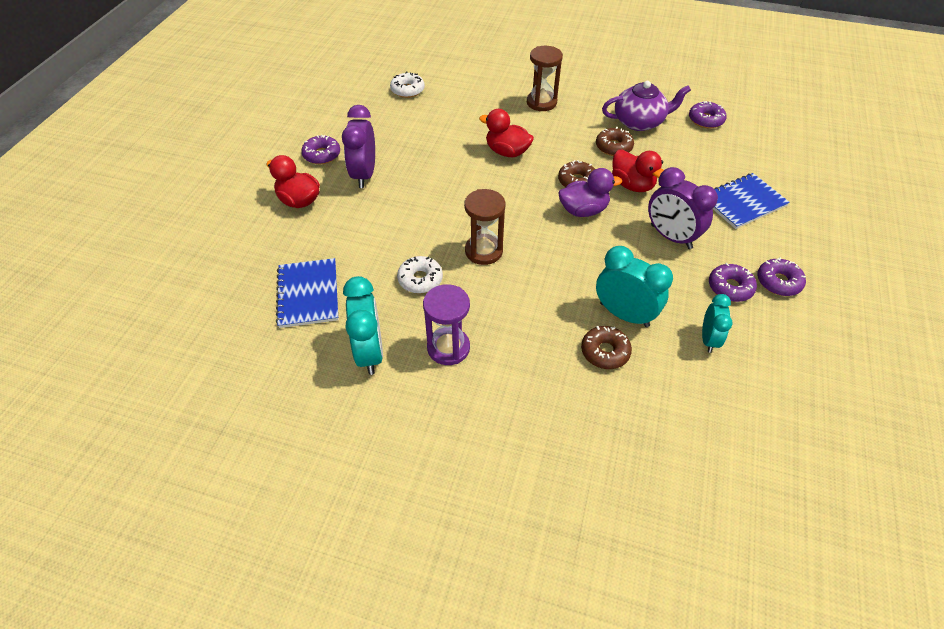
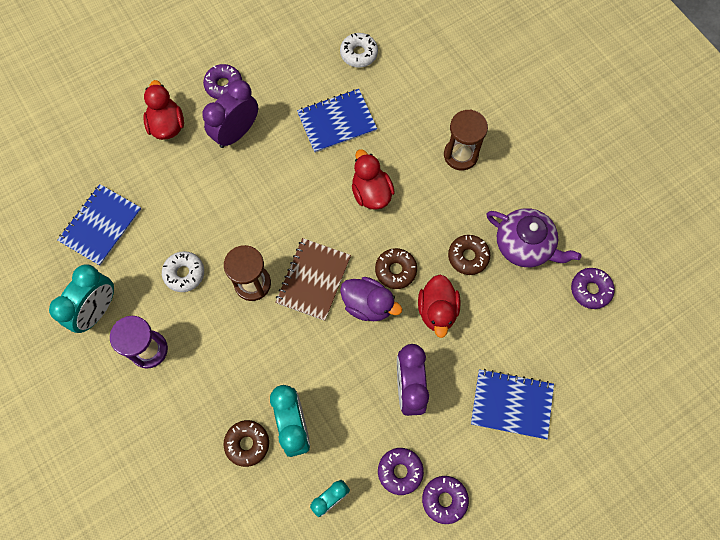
camera: 40 degrees right, 20 degrees up
none -> brown notebook [275,238,351,321]
none -> blue notebook [297,89,377,153]

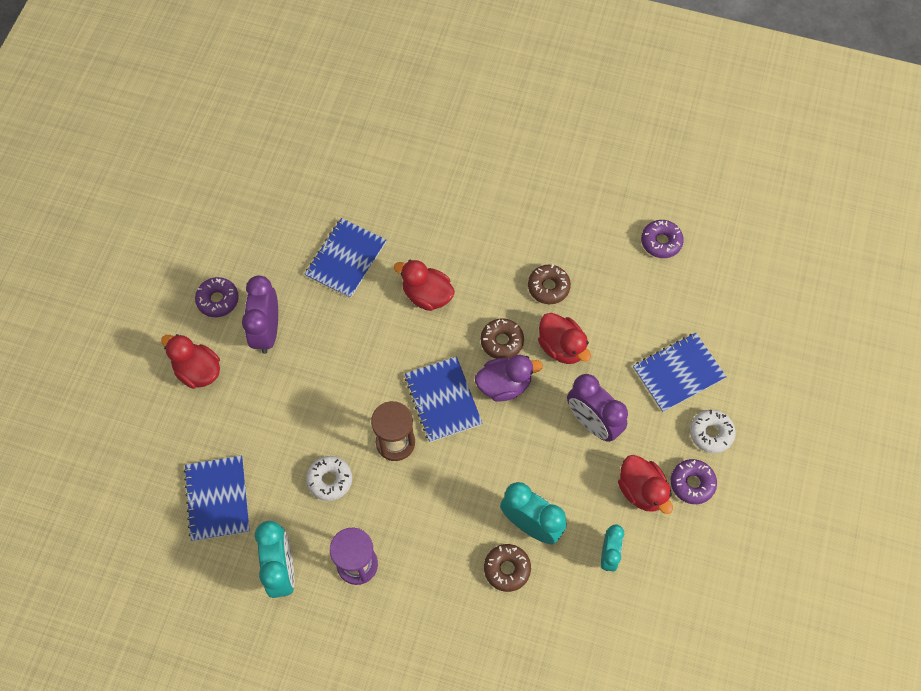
camera: 40 degrees left, 5 degrees down
brown notebook [275,238,351,321] -> blue notebook [405,357,483,442]
white donut [340,33,378,68] -> white donut moved to [690,410,736,453]
purple donut [378,448,424,495] -> red duck [618,455,673,514]
brown hourglass [444,109,488,170] -> none
purple teapot [486,208,581,267] -> none

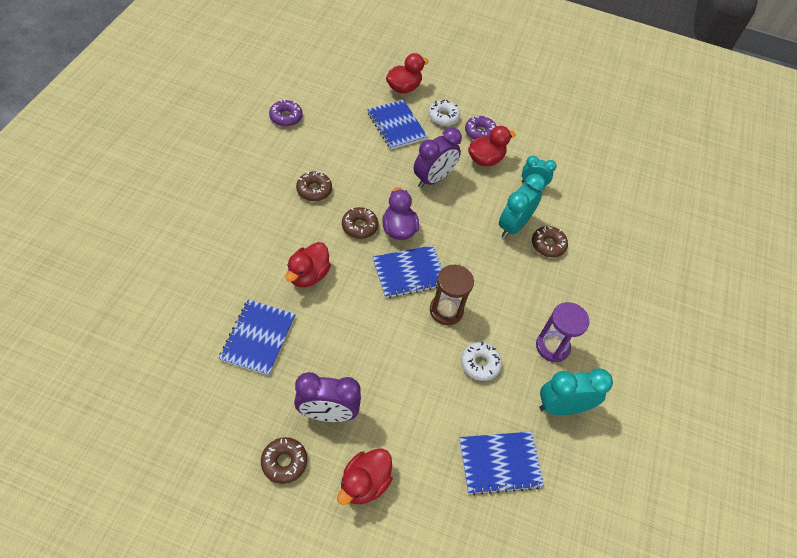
camera: 95 degrees left, 10 degrees down
purple donut [195,277,239,317] -> brown donut [261,437,307,484]
blue notebook [305,218,386,298] -> blue notebook turned 75 degrees clockwise [219,299,296,376]
red duck [538,313,591,364] -> red duck moved to [386,53,429,93]

